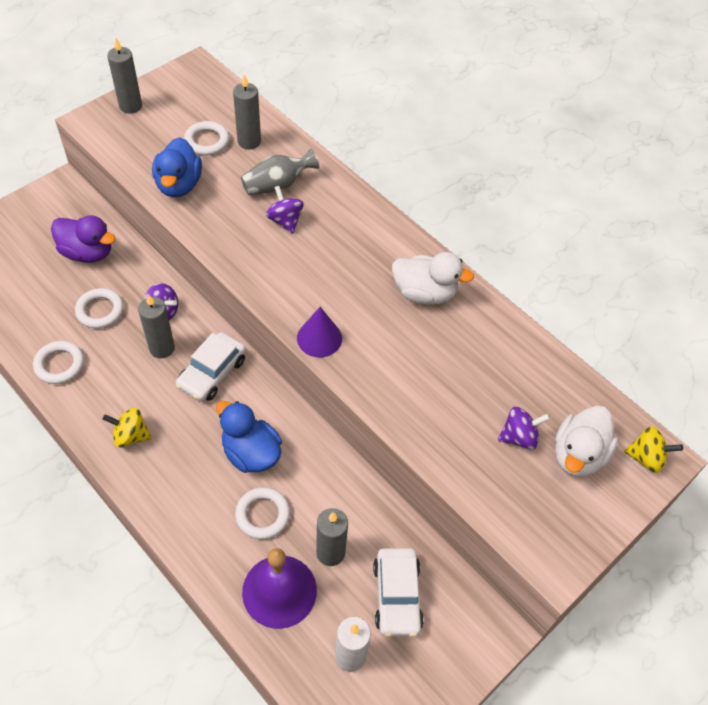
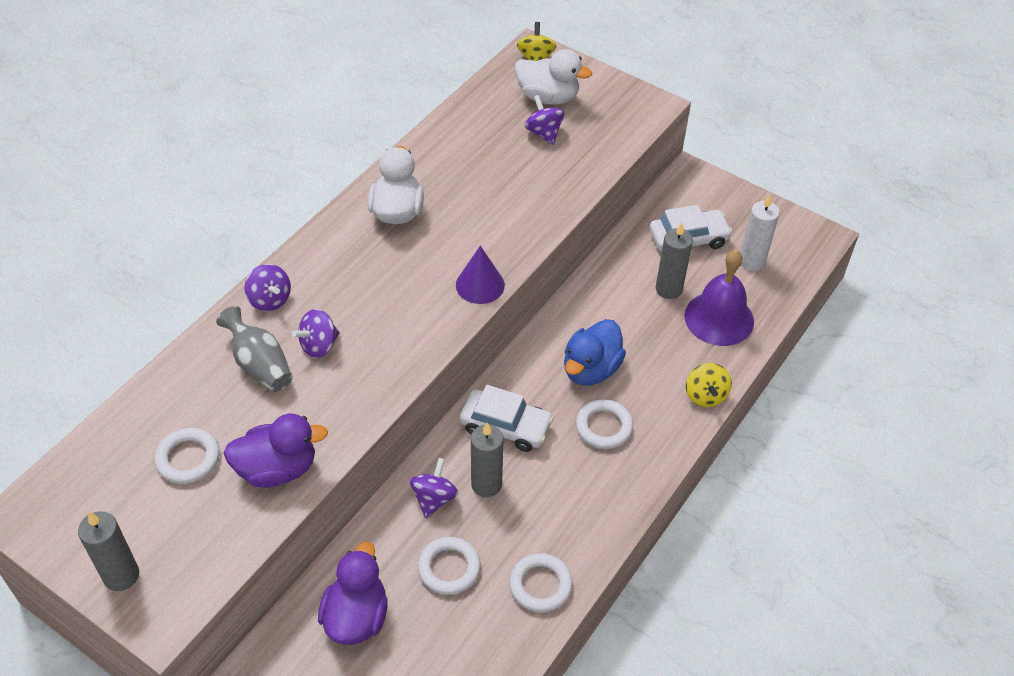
camera: 100 degrees left, 5 degrees down
yellow spinning top [103,408,151,448] -> yellow spinning top moved to [686,363,732,407]
blue duck [152,137,202,197] -> purple duck [224,414,328,488]
grey candle [233,74,261,149] -> none
white ring [235,487,290,539] -> white ring moved to [576,399,633,449]
none -> purple spinning top [244,264,291,311]

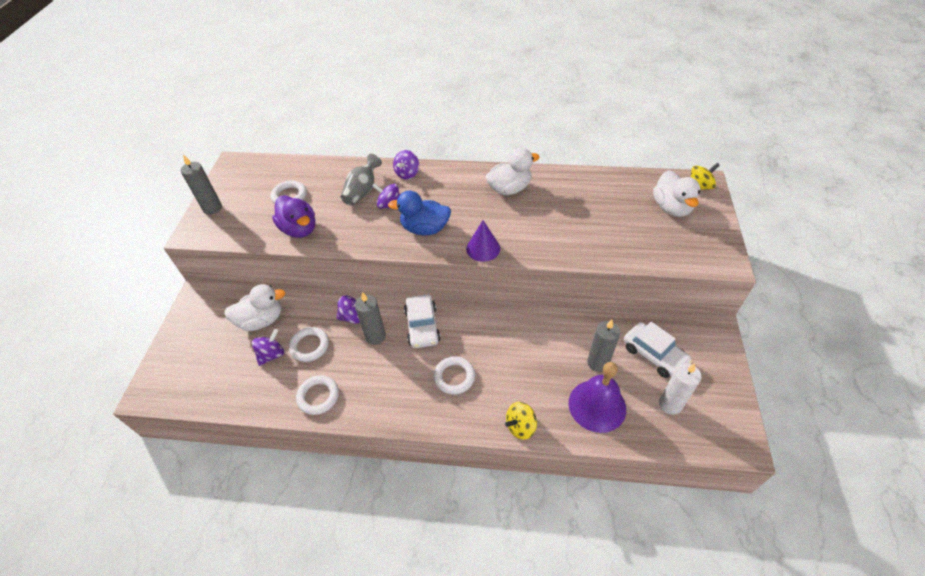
camera: 65 degrees right, 0 degrees up
purple duck [318,542,388,645] -> white duck [224,284,286,331]
purple spinning top [525,95,564,145] -> purple spinning top moved to [252,329,284,366]
blue duck [564,319,626,385] -> blue duck moved to [388,191,451,235]

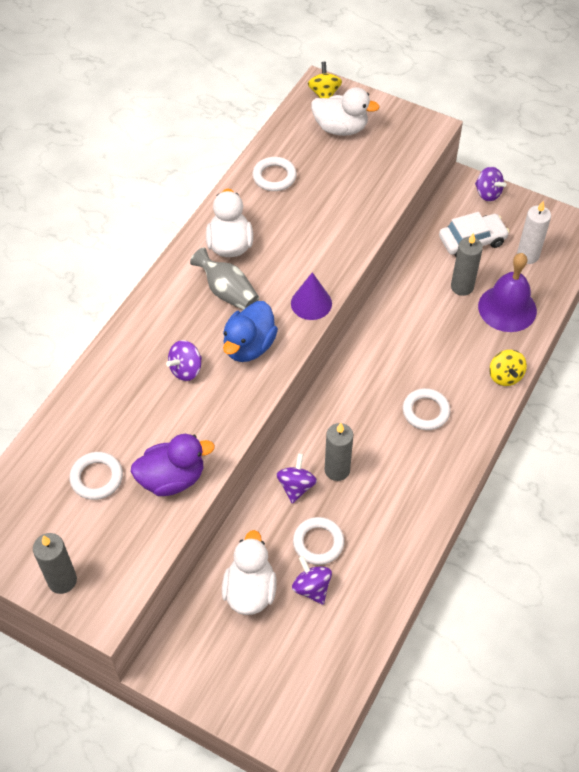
camera: 70 degrees left, 5 degrees up
white ring [296,375,339,415] -> white ring moved to [252,157,297,191]
grey vase [341,154,382,206] -> grey vase moved to [190,247,259,310]
purple spinning top [393,150,419,180] -> purple spinning top moved to [475,167,506,202]
white car [404,294,441,348] -> none

